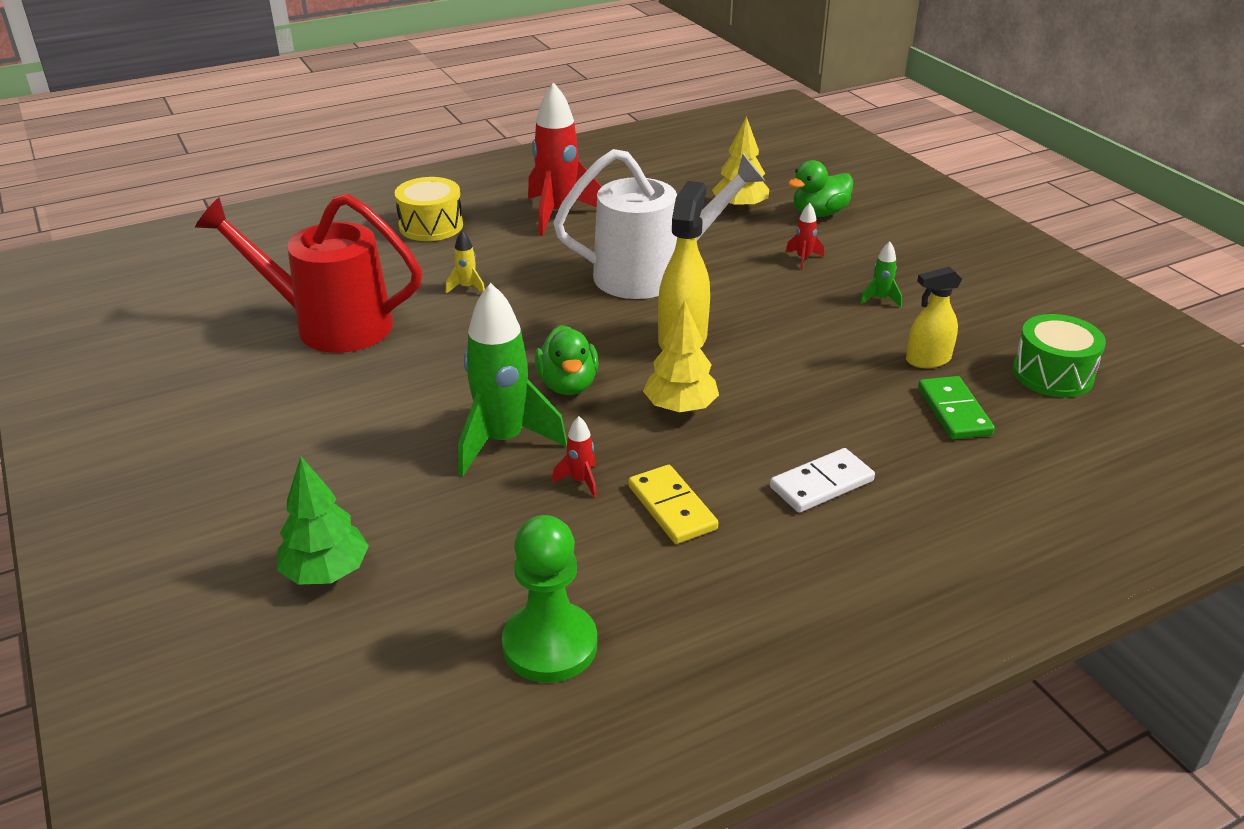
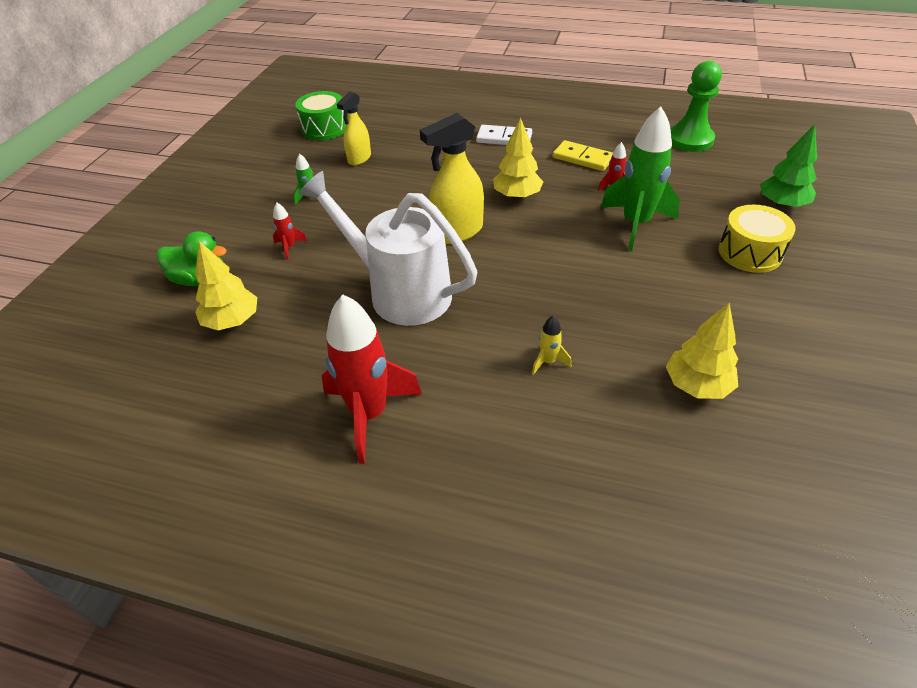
camera: 135 degrees left, 10 degrees up
red watering can [195,194,422,353] -> yellow tree [666,303,738,399]
yellow drum [394,177,463,241] -> yellow drum moved to [719,205,796,273]
green duck [535,325,599,395] -> none
yellow domino [628,465,718,544] -> yellow domino turned 75 degrees counterclockwise [553,140,613,171]
yellow spray bottle [906,266,962,368] -> yellow spray bottle turned 90 degrees clockwise [337,92,371,166]
green domino [918,376,995,439] -> none

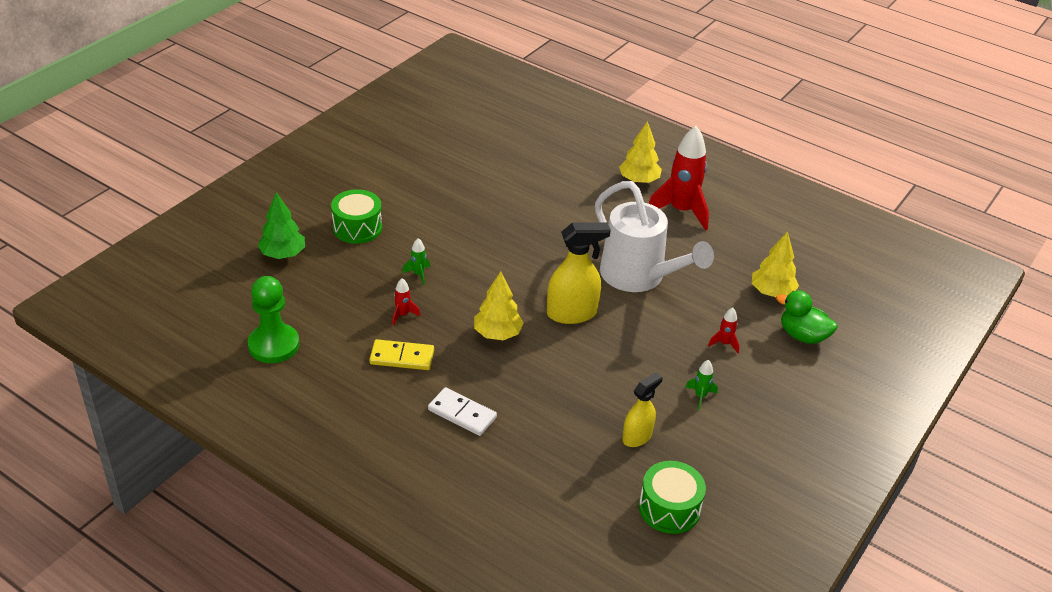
camera: 165 degrees left, 5 degrees down
yellow rocket [532,315,571,375] -> none
yellow domino [553,140,613,171] -> yellow domino turned 45 degrees counterclockwise [369,339,434,370]
green rocket [601,106,680,251] -> green rocket [402,238,430,285], size x0.43
yellow tree [666,303,738,399] -> yellow tree moved to [619,121,662,184]
yellow drum [719,205,796,273] -> green drum [331,189,382,244]

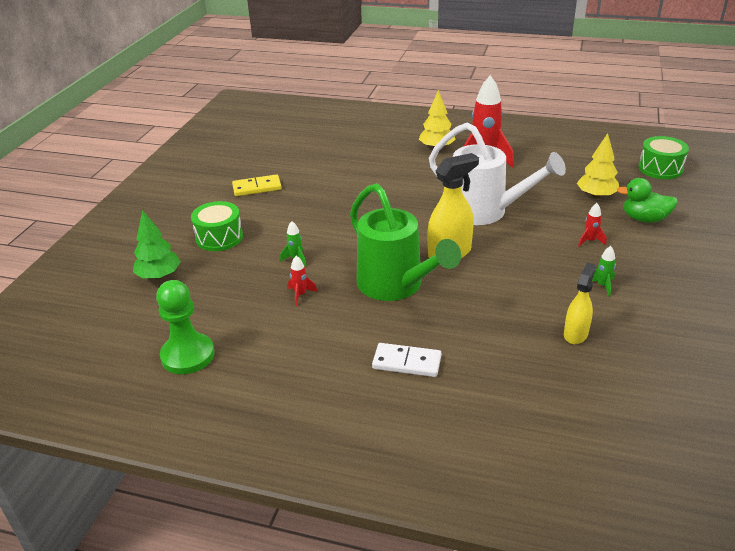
camera: 15 degrees left, 5 degrees down
yellow domino [369,339,434,370] -> yellow domino moved to [232,174,282,196]
yellow tree [474,271,524,340] -> green watering can [350,183,461,301]
green drum [639,461,706,534] -> green drum moved to [639,136,689,179]

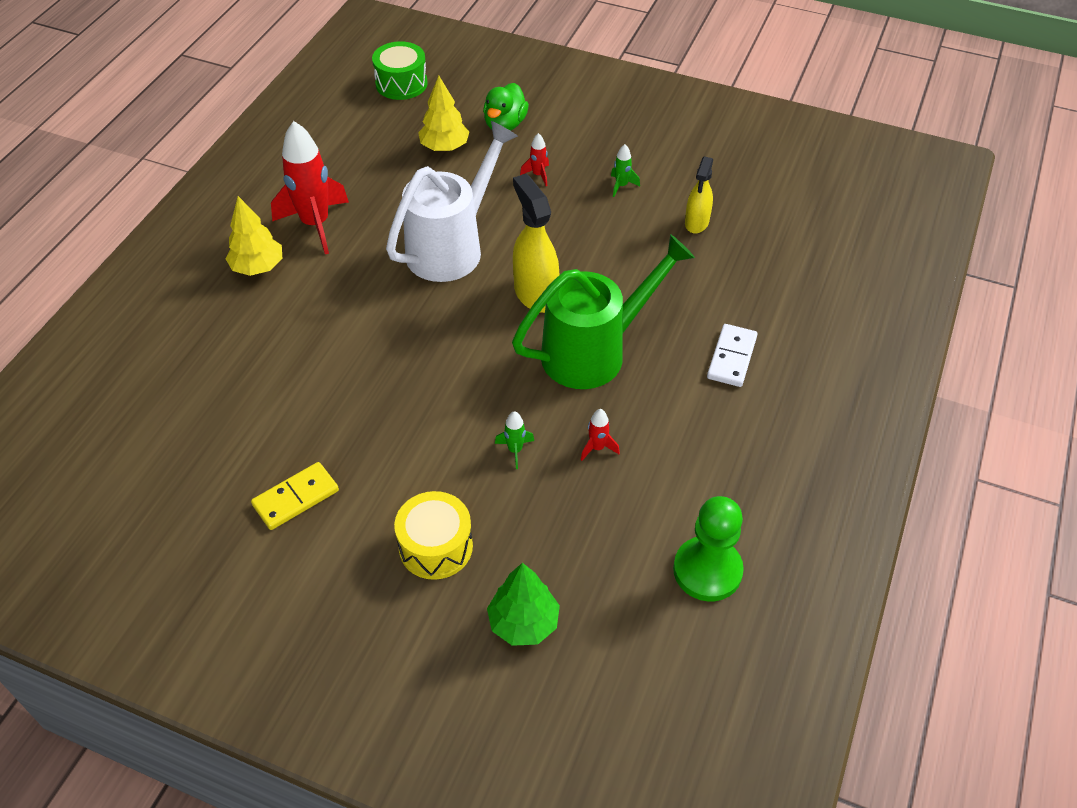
camera: 85 degrees left, 15 degrees up
green drum [191,201,243,251] -> yellow drum [394,491,473,580]
yellow domino [232,174,282,196] -> yellow domino turned 60 degrees clockwise [251,462,339,530]
yellow spray bottle [564,263,596,344] -> yellow spray bottle turned 105 degrees counterclockwise [685,156,713,234]

